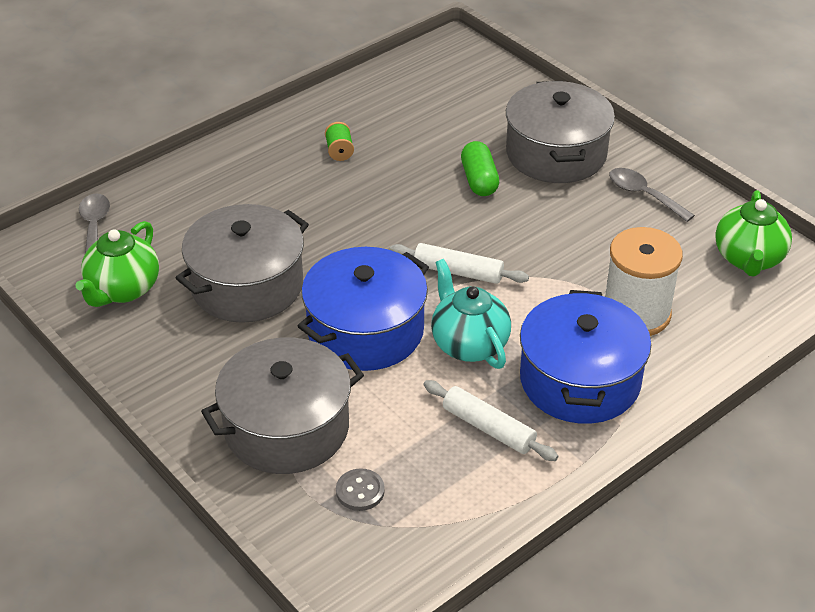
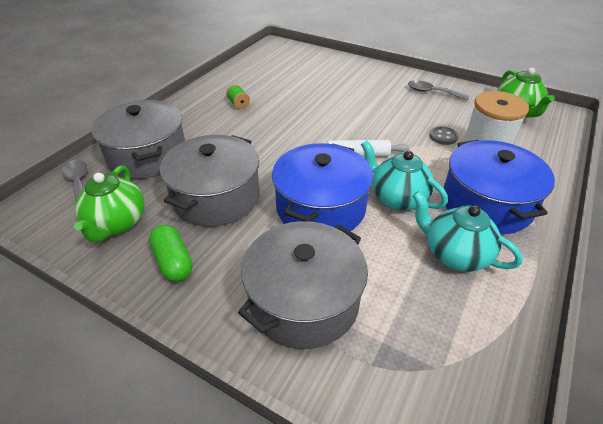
camera: 20 degrees left, 0 degrees up
grey button [336,468,385,511] -> grey button moved to [429,126,458,145]
white rolling pin [424,380,558,461] -> turquoise teapot [412,191,523,272]
green capsule [461,141,499,196] -> green capsule moved to [149,225,193,282]
grey pot [506,81,615,183] -> grey pot moved to [92,100,185,179]

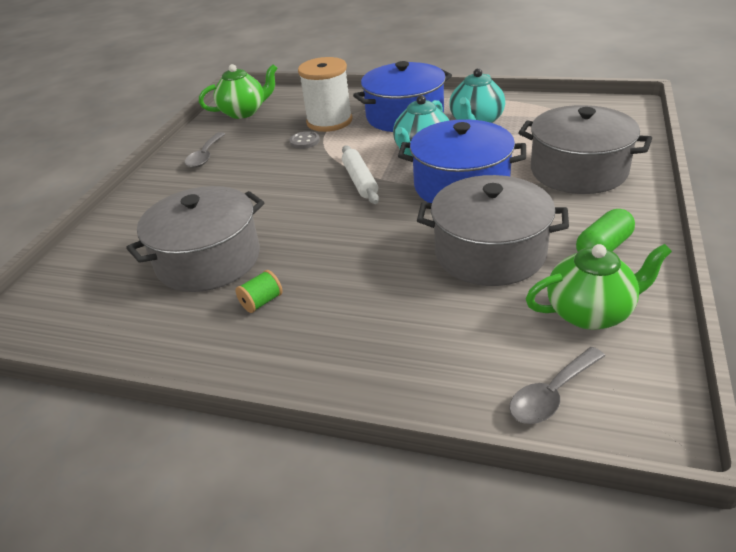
camera: 100 degrees left, 5 degrees down
grey pot [92,100,185,179] -> grey pot moved to [126,186,264,292]

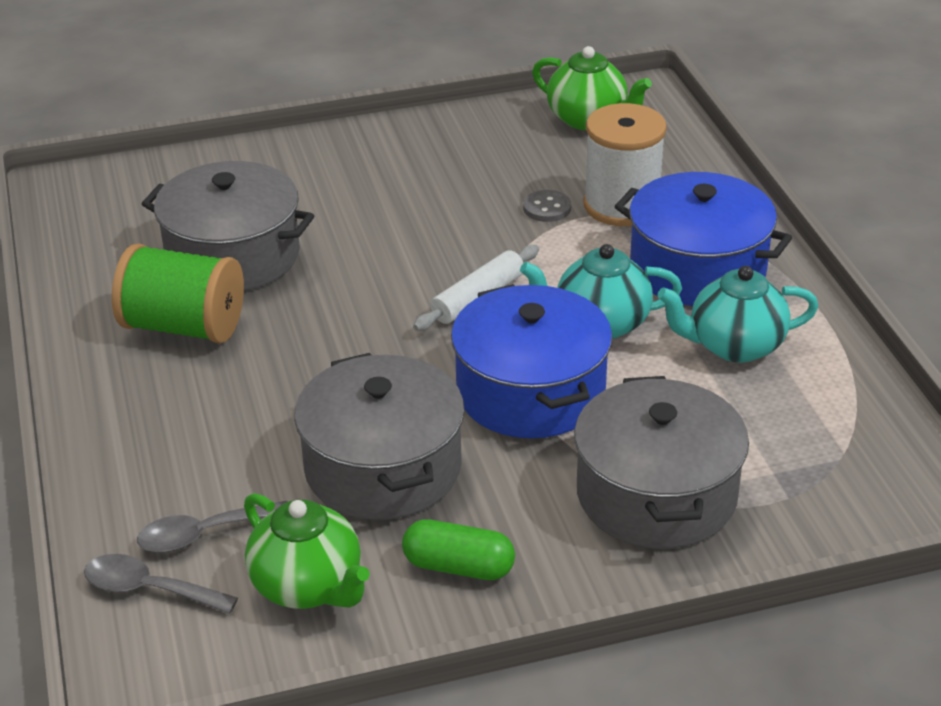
camera: 55 degrees right, 0 degrees up
grey spoon [185,132,225,168] -> grey spoon moved to [137,501,288,553]
green spool [235,270,283,313] -> green spool [112,243,244,344], size x2.36

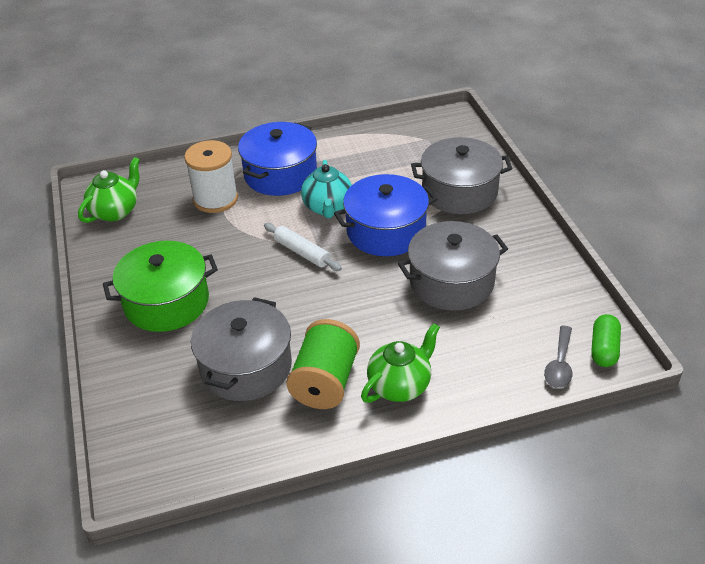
camera: 90 degrees left, 5 degrees up
grey spoon [137,501,288,553] -> none
green teapot [244,493,370,609] -> green teapot moved to [361,323,440,403]
green capsule [402,519,515,580] -> green capsule moved to [591,314,621,367]
grey button [523,190,571,222] -> none
turquoise teapot [657,266,818,363] -> none
none -> green pot [103,241,218,332]

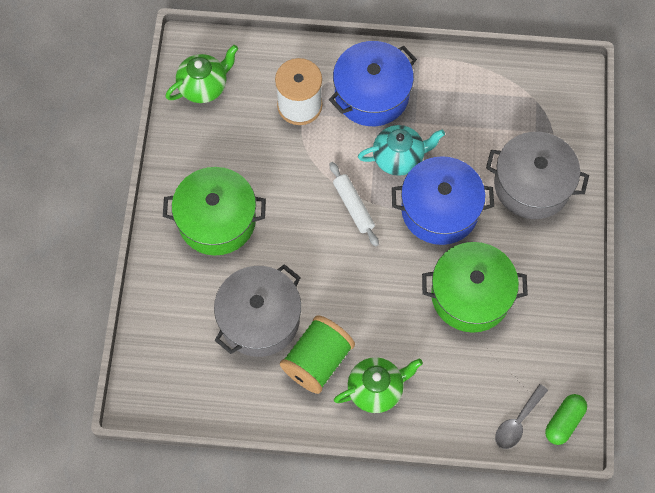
camera: 20 degrees right, 25 degrees up
turquoise teapot [301,160,352,218] -> turquoise teapot turned 120 degrees counterclockwise [358,125,445,176]
grey pot [398,221,508,311] -> green pot [422,242,528,333]

